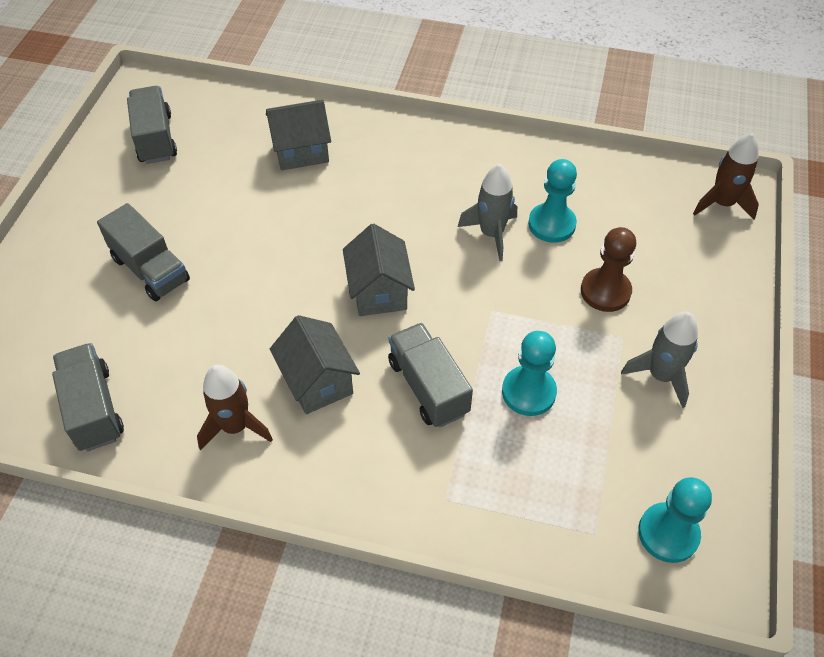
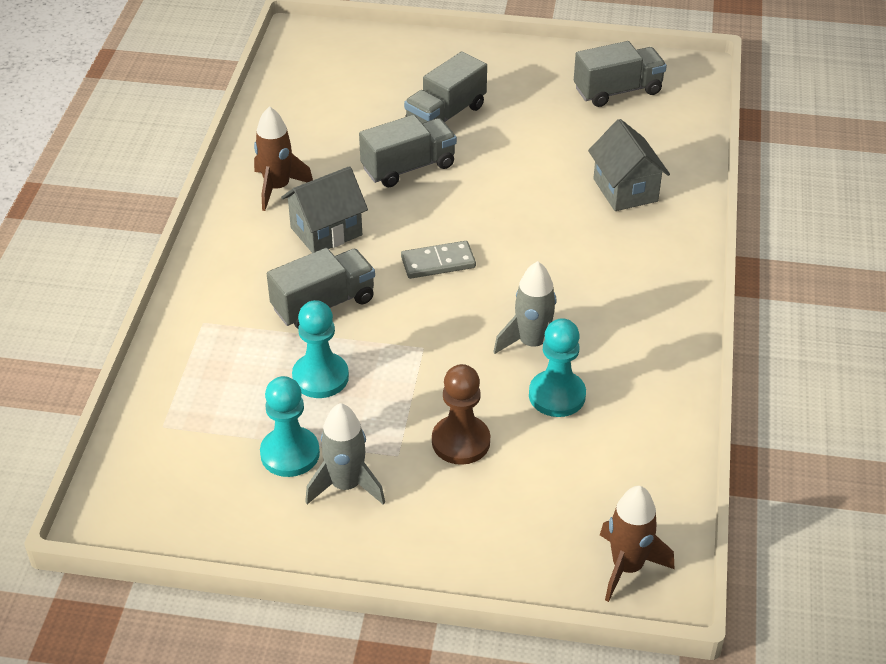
camera: 85 degrees right, 10 degrees down
grey truck [52,343,124,451] -> grey truck moved to [359,115,457,187]
grey house [343,224,415,316] -> grey domino [401,241,476,279]
turquoise pawn [638,477,712,563] -> turquoise pawn moved to [260,376,320,477]

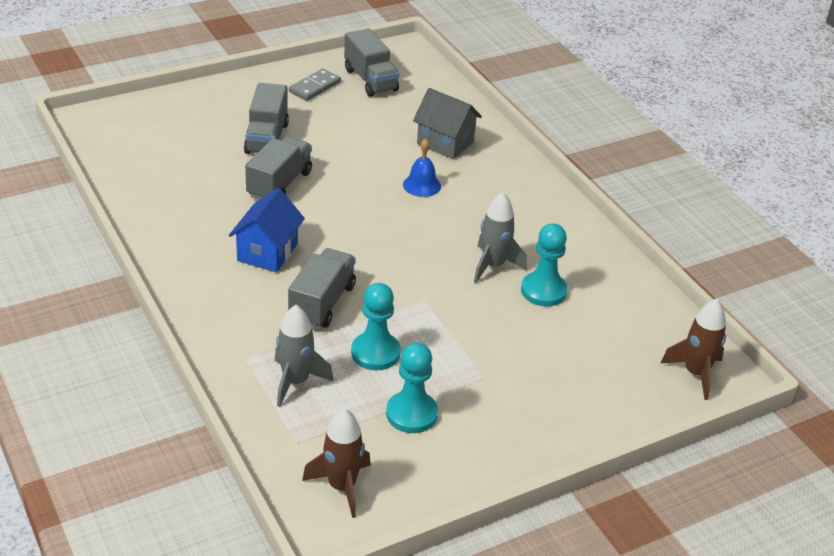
camera: 40 degrees left, 5 degrees down
brown rocket [254,106,313,211] -> brown rocket moved to [302,409,371,518]
grey house [281,166,368,253] -> blue house [229,188,305,272]
grey rocket [305,403,385,505] -> grey rocket moved to [275,305,334,407]
grey domino [401,241,476,279] -> grey domino moved to [289,69,341,101]
brown pawn [432,364,490,465] -> none
grey truck [574,41,667,107] -> grey truck turned 120 degrees clockwise [344,28,399,97]
none -> blue bell [403,139,441,197]

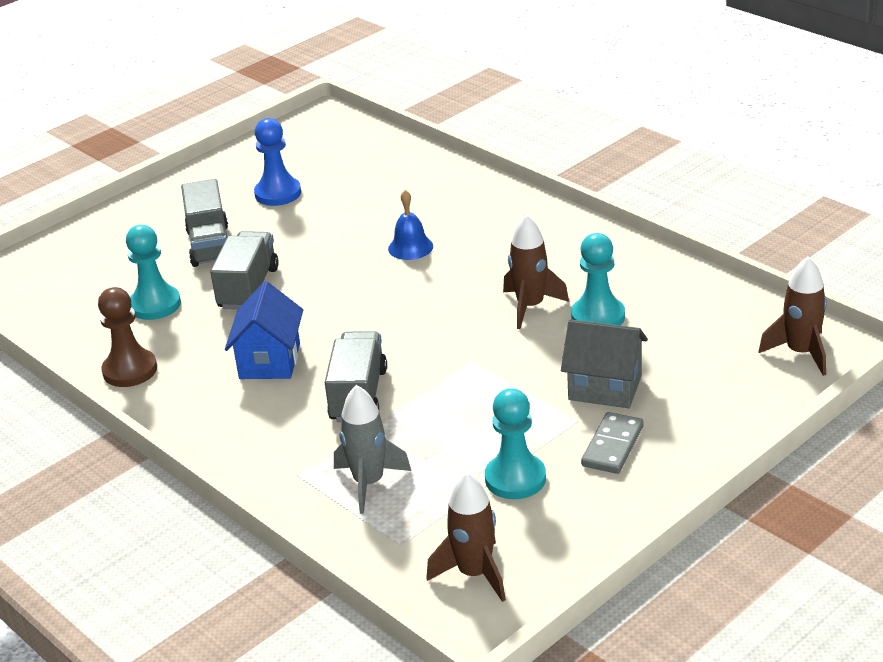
camera: 10 degrees left, 5 degrees down
grey domino [289,69,341,101] -> grey domino moved to [581,412,644,474]
grey truck [344,28,399,97] -> none
turquoise pawn [351,283,401,370] -> turquoise pawn moved to [126,225,181,320]
grey house [413,88,482,159] -> grey house moved to [561,319,648,408]
grey rocket [474,192,527,283] -> brown rocket [503,214,569,329]
none -> brown pawn [98,287,157,387]
none -> blue pawn [254,118,301,206]

